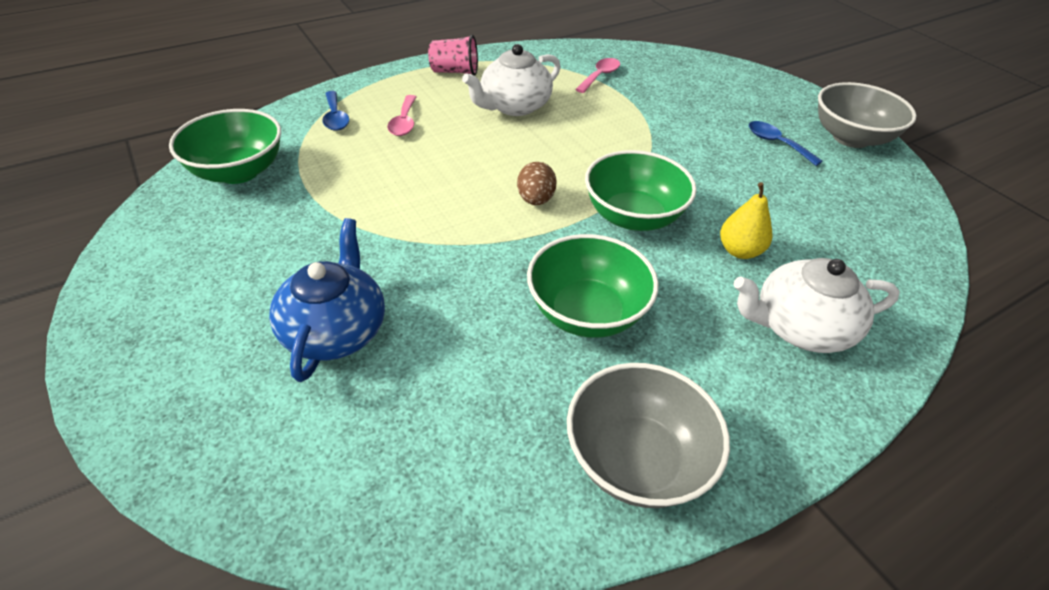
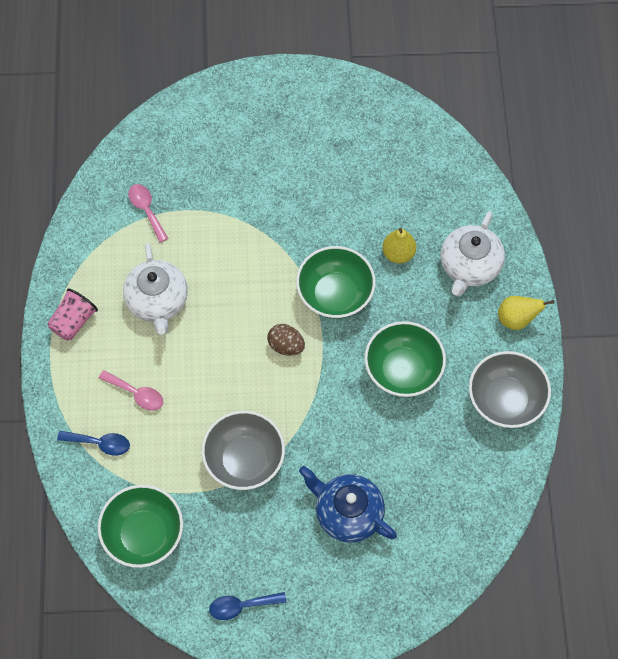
camera: 60 degrees left, 20 degrees up
blue spoon [749,121,823,166] -> blue spoon moved to [209,592,287,620]
grey bowl [818,82,917,148] -> grey bowl moved to [201,411,285,490]
none -> yellow pear [498,296,555,330]

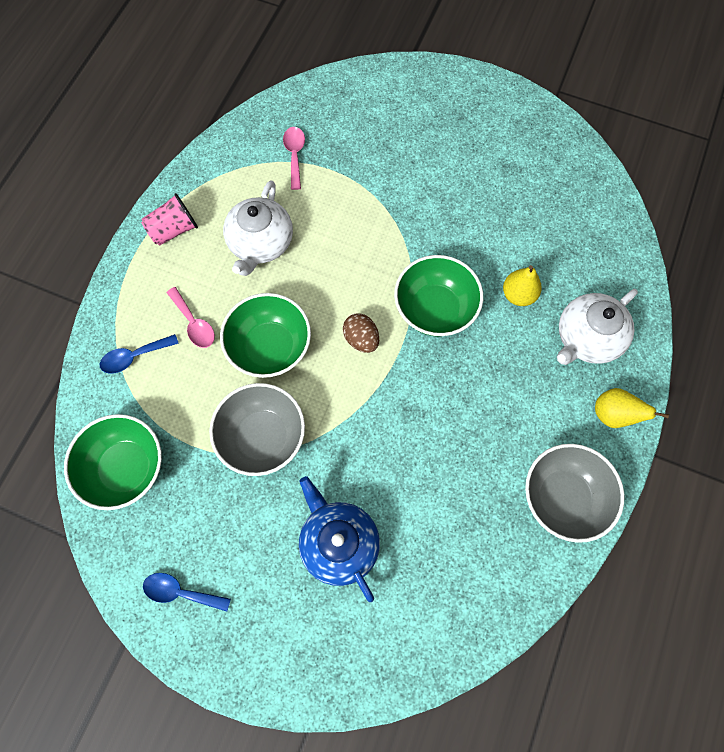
camera: 25 degrees right, 5 degrees up
blue spoon [57,431,130,456] -> blue spoon turned 120 degrees clockwise [100,334,179,374]
green bowl [364,321,446,397] -> green bowl moved to [220,293,311,378]

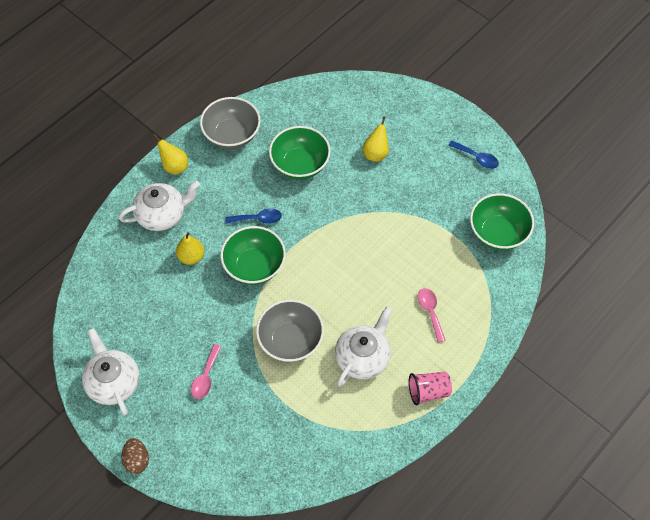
camera: 160 degrees left, 10 degrees down
blue spoon [100,334,179,374] -> blue spoon moved to [225,208,282,224]
grey bowl [209,383,305,476] -> grey bowl moved to [256,300,324,362]
green bowl [220,293,311,378] -> green bowl moved to [269,126,331,180]
pink spoon [283,127,305,190] -> pink spoon moved to [191,344,222,399]
blue teapot [299,476,380,602] -> yellow pear [363,116,389,162]
brown egg [343,313,379,353] -> brown egg moved to [121,438,149,474]
none -> white teapot [82,328,139,415]

